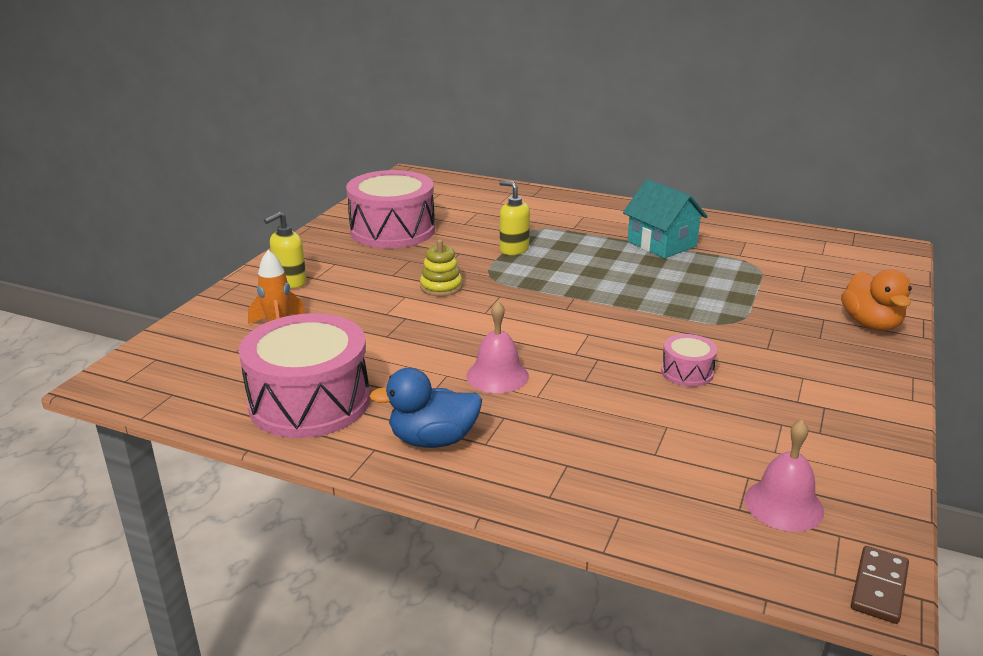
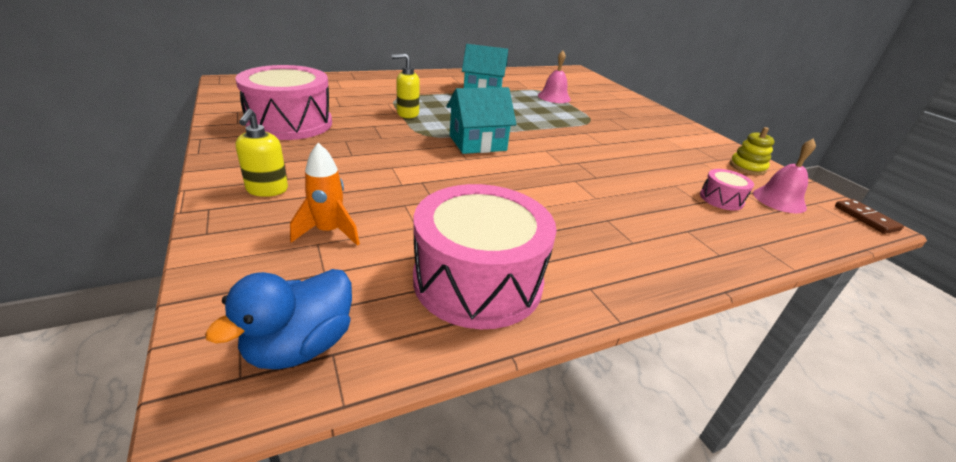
camera: 50 degrees left, 5 degrees up
blue duck [370,368,482,448] -> blue duck moved to [205,269,352,369]
yellow stacking toy [420,239,462,296] -> yellow stacking toy moved to [730,127,775,175]
pink bell [466,301,529,393] -> pink bell moved to [538,51,571,103]
pink drum [661,334,717,387] -> pink drum moved to [700,169,754,210]
orange duck [841,269,912,331] -> none
none -> turquoise house [446,87,516,154]

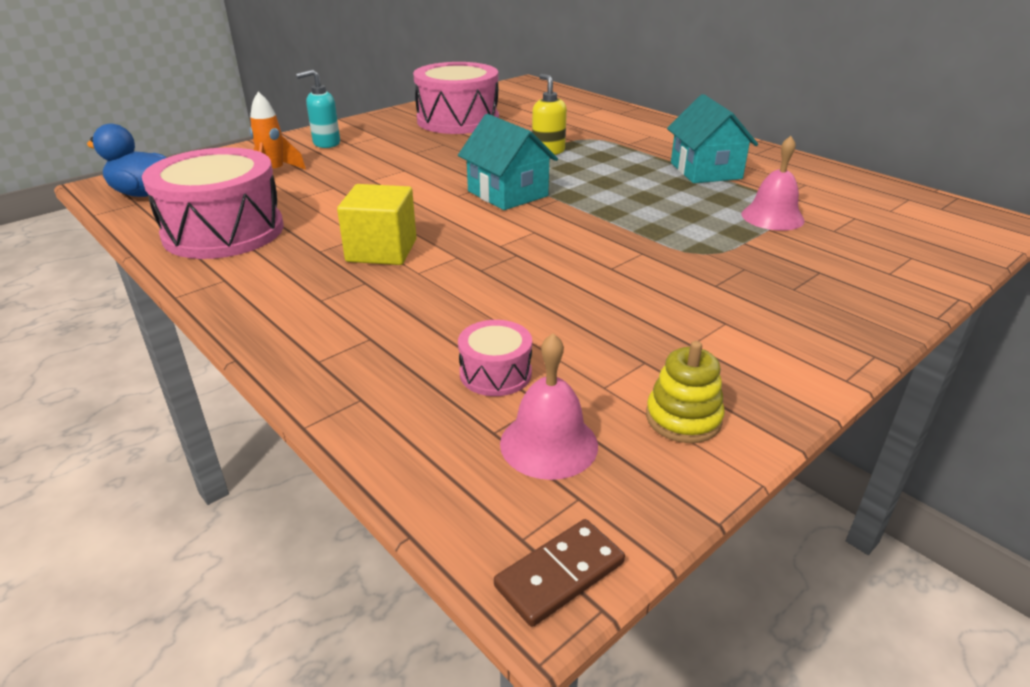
camera: 75 degrees right, 0 degrees up
yellow soap dispenser [236,109,288,197] -> turquoise soap dispenser [296,69,340,148]
none -> yellow cube [337,184,417,265]

